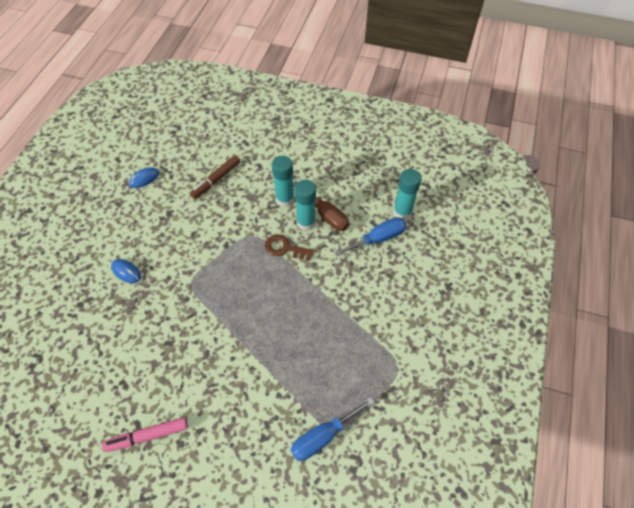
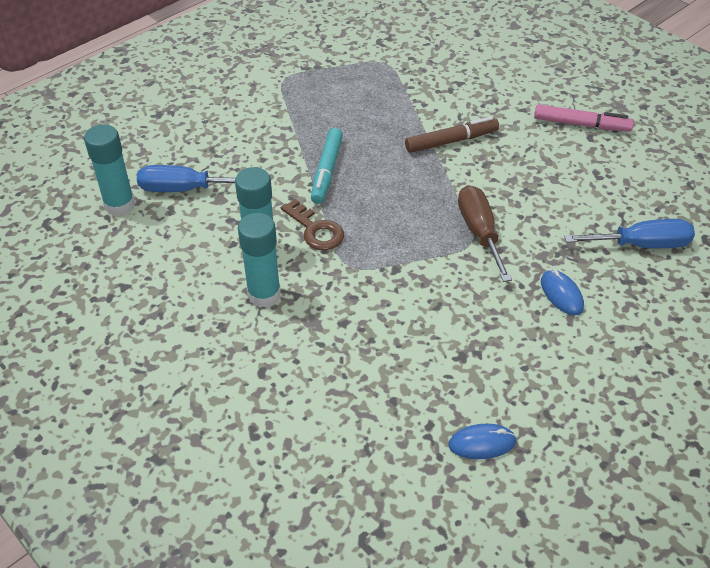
camera: 150 degrees left, 10 degrees down
brown marker [190,155,240,199] -> brown marker moved to [405,117,499,153]
blue screwdriver [291,397,374,461] -> blue screwdriver moved to [564,219,695,248]
brown screwdriver [293,181,349,231] -> brown screwdriver moved to [458,185,512,282]
none -> turquoise marker [311,128,343,204]

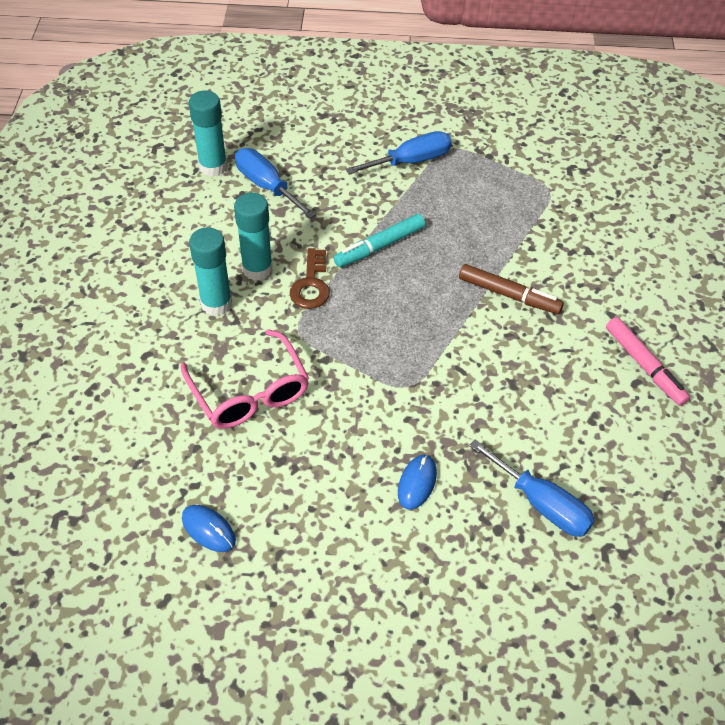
camera: 45 degrees right, 5 degrees up
brown screwdriver [458,185,512,282] -> none
none -> pink glasses [181,329,309,429]
none -> blue screwdriver [346,131,452,174]

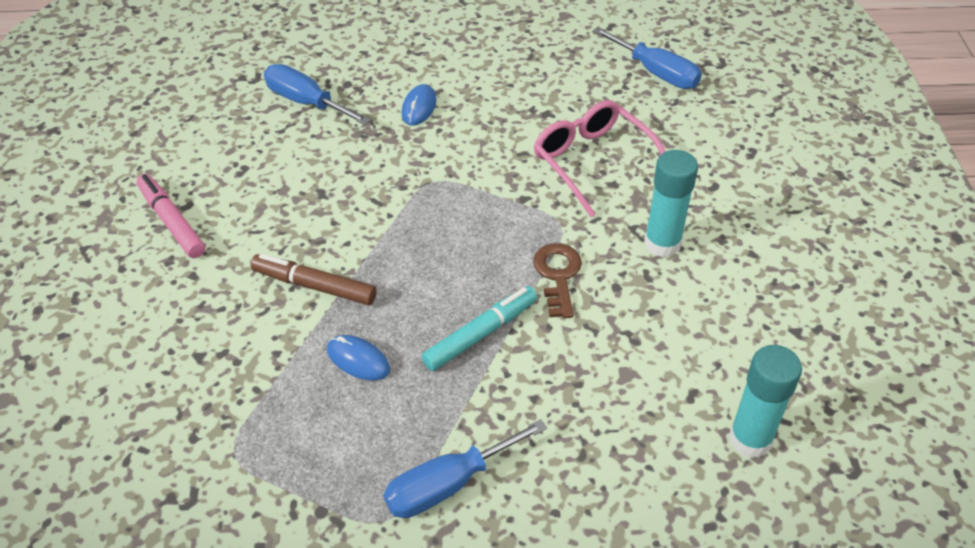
camera: 175 degrees right, 5 degrees down
blue mouse [182,505,236,552] -> blue mouse moved to [327,335,390,381]
turquoise glue stick [234,193,273,281] -> none
blue screwdriver [235,148,316,218] -> blue screwdriver moved to [593,27,702,89]

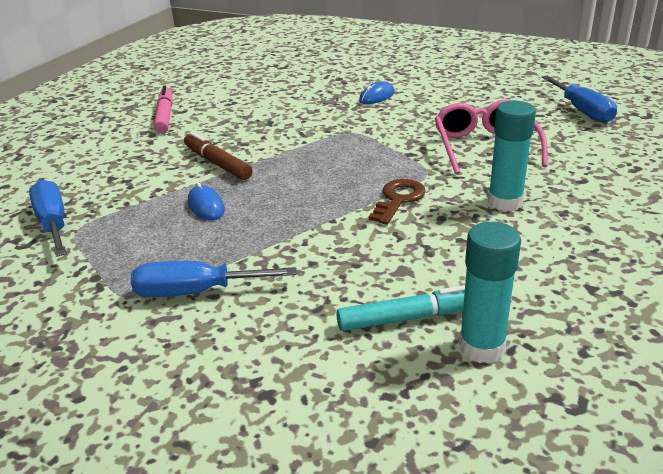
camera: 30 degrees right, 15 degrees down
blue screwdriver [264,64,371,125] -> blue screwdriver moved to [29,179,67,257]
turquoise marker [421,286,537,371] -> turquoise marker moved to [336,285,465,331]

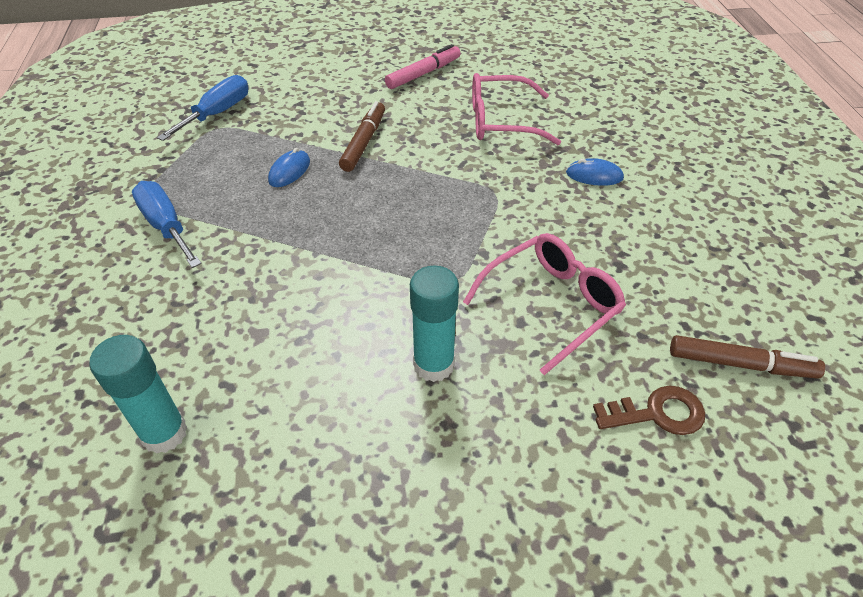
camera: 55 degrees right, 15 degrees up
turquoise marker [336,285,465,331] -> none
brown key [369,179,426,225] -> brown key moved to [593,386,705,435]
blue screwdriver [542,75,617,123] -> brown marker [670,335,825,379]
none -> pink glasses [472,73,561,145]

